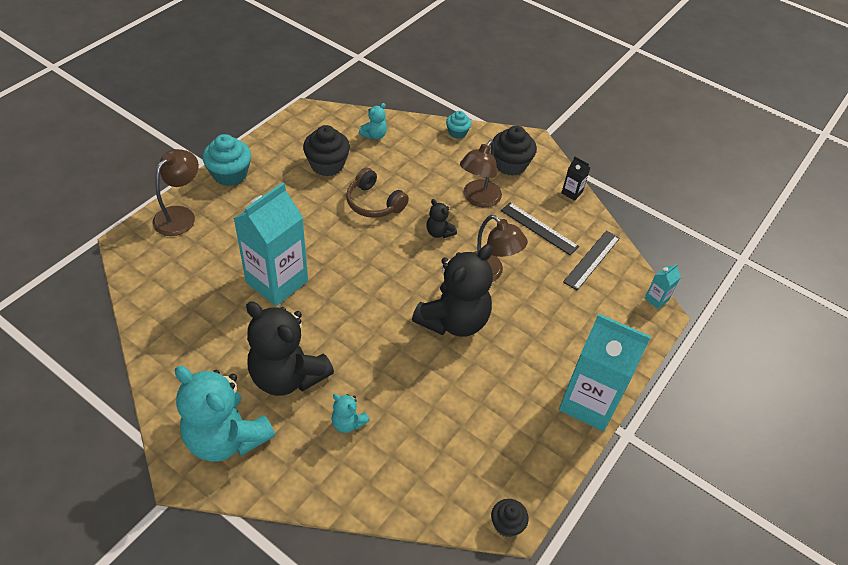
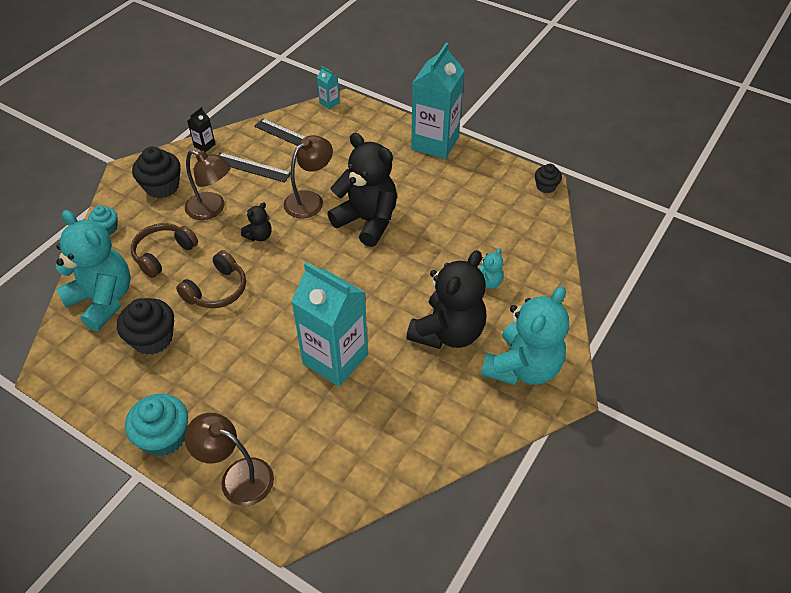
camera: 90 degrees left, 0 degrees up
turquoise teddy bear [359,103,387,140] -> turquoise teddy bear [55,210,131,331], size x2.24
black ruler [501,202,579,255] -> black ruler turned 75 degrees clockwise [218,153,291,183]
none -> brown headphones [131,223,198,278]

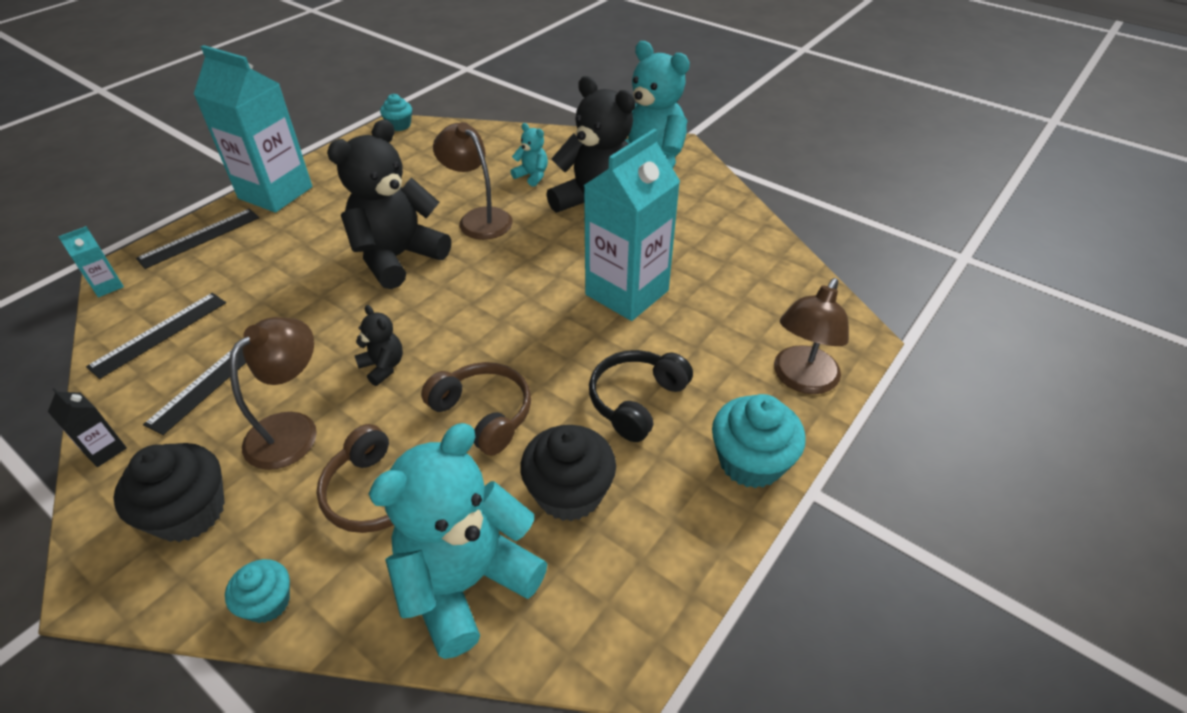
camera: 85 degrees left, 5 degrees down
brown lamp [284,135,333,218] -> brown lamp moved to [433,122,513,240]
black cupcake [535,164,562,193] -> turquoise cupcake [380,94,412,131]
none -> black ruler [136,209,259,269]
none -> black headphones [589,350,693,442]

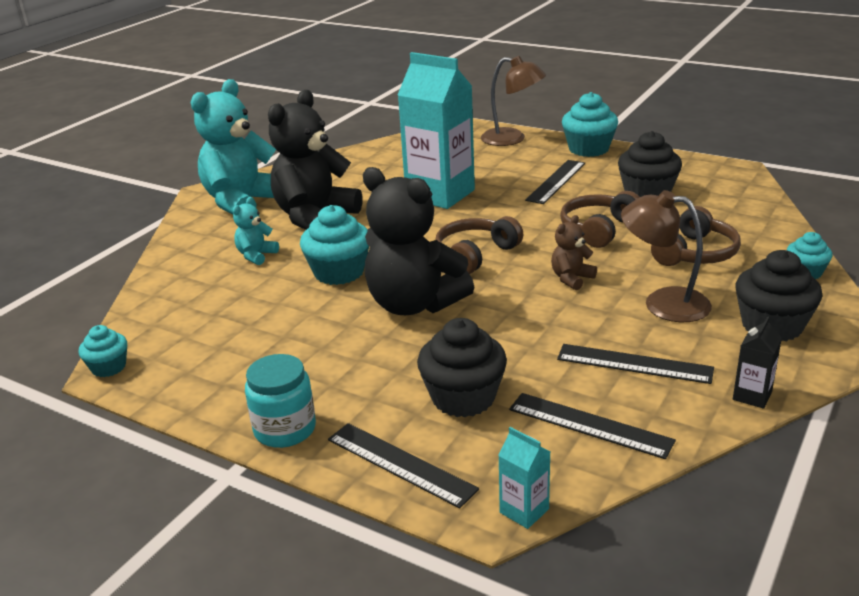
camera: 95 degrees left, 15 degrees down
turquoise carton [193,45,312,213] -> turquoise jar [245,354,316,448]
black teddy bear [354,305,403,386] -> brown teddy bear [551,215,597,290]
turquoise teddy bear [369,423,547,659] -> none
brown lamp [433,122,513,240] -> turquoise cupcake [300,205,369,285]
black headphones [589,350,693,442] -> black ruler [525,160,585,204]
none -> black cupcake [417,318,507,417]
none -> brown headphones [435,216,523,274]

